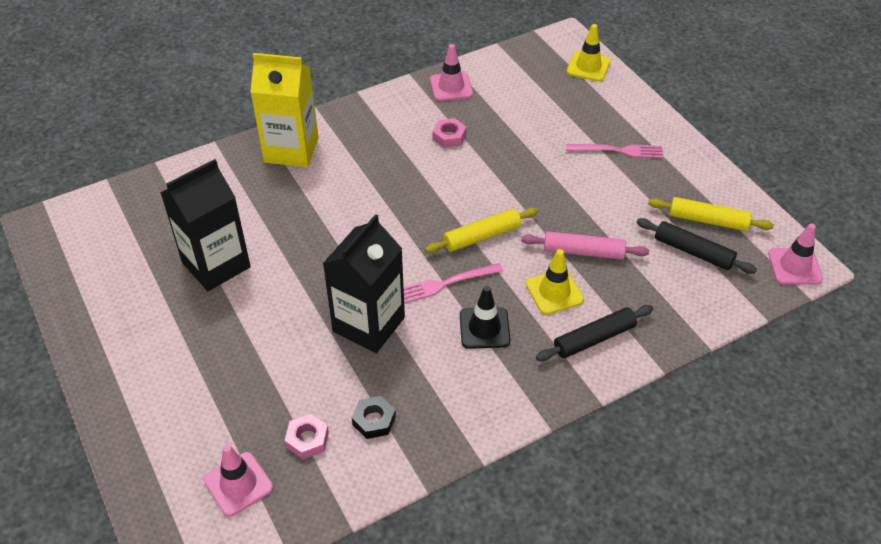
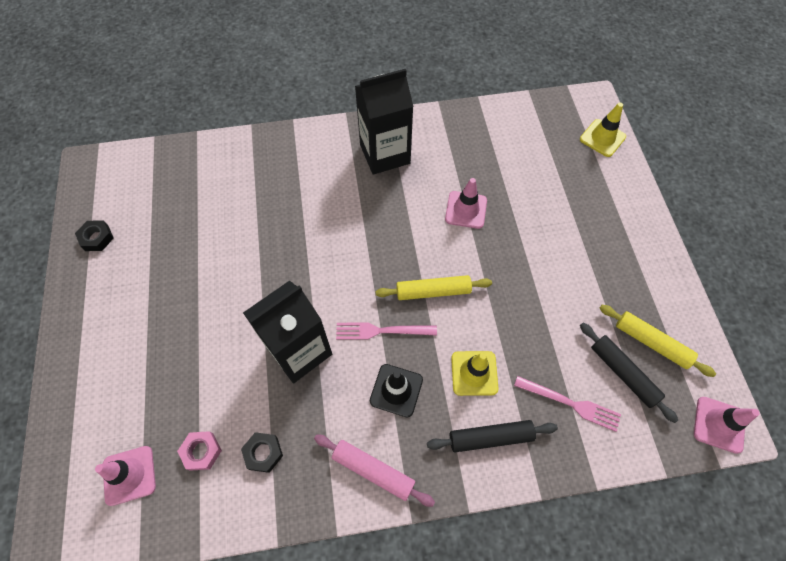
camera: 20 degrees right, 15 degrees up
black carton [160,159,251,291] -> black carton moved to [355,69,413,175]
yellow carton [250,53,318,167] -> none
pink traffic cone [430,44,473,101] -> pink traffic cone moved to [445,178,487,229]
pink nut [432,118,466,148] -> none
pink rolling pin [521,231,649,259] -> pink rolling pin moved to [314,435,435,507]
pink fork [566,144,663,158] -> pink fork moved to [514,376,621,432]
none -> black nut [75,221,114,251]

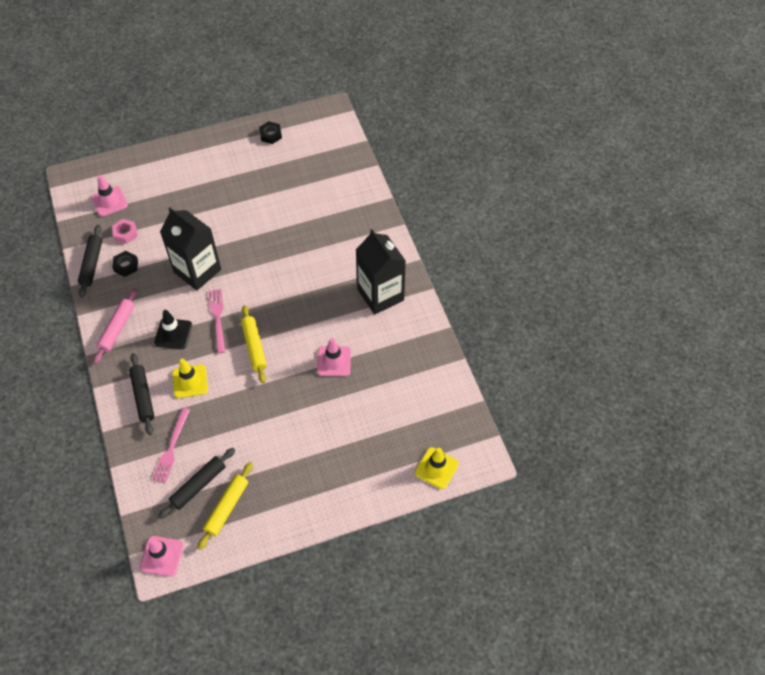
camera: 80 degrees right, 5 degrees down
none -> black rolling pin [78,225,102,298]

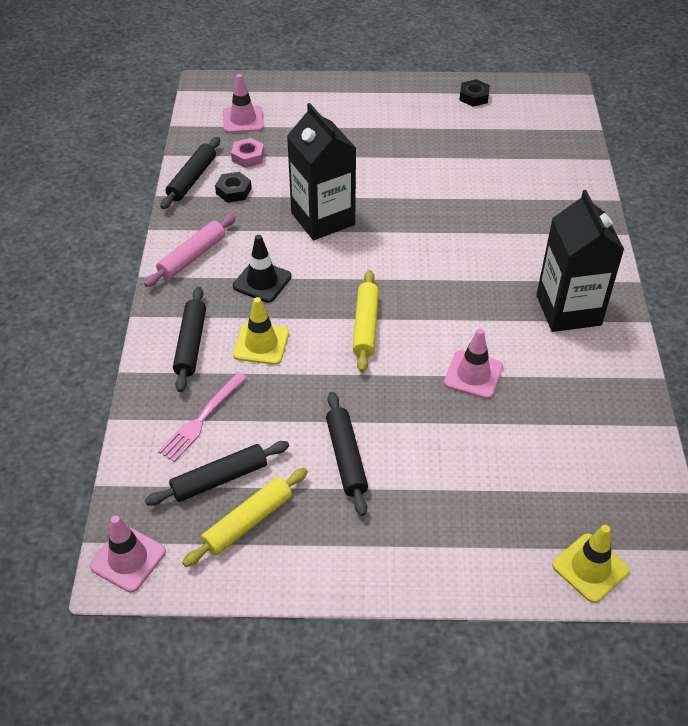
camera: 20 degrees right, 10 degrees down
pink fork [208,289,225,353] -> none
none -> black rolling pin [326,392,368,516]

